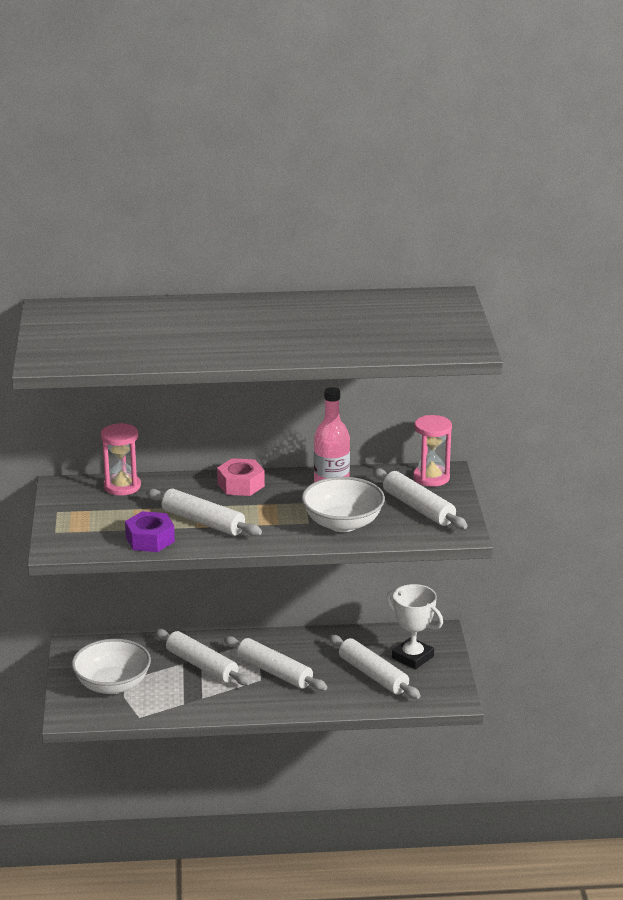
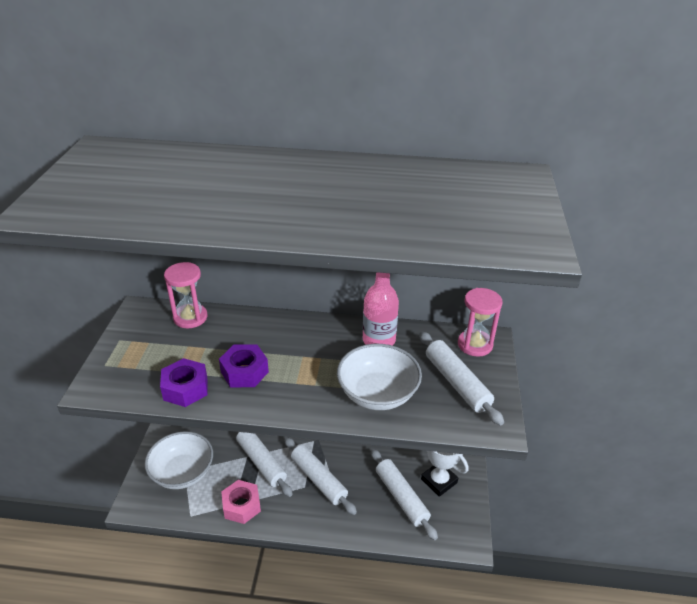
camera: 10 degrees right, 10 degrees up
white rolling pin [146,489,262,536] -> purple nut [219,345,269,387]
pink nut [217,458,265,496] -> pink nut moved to [221,480,261,524]

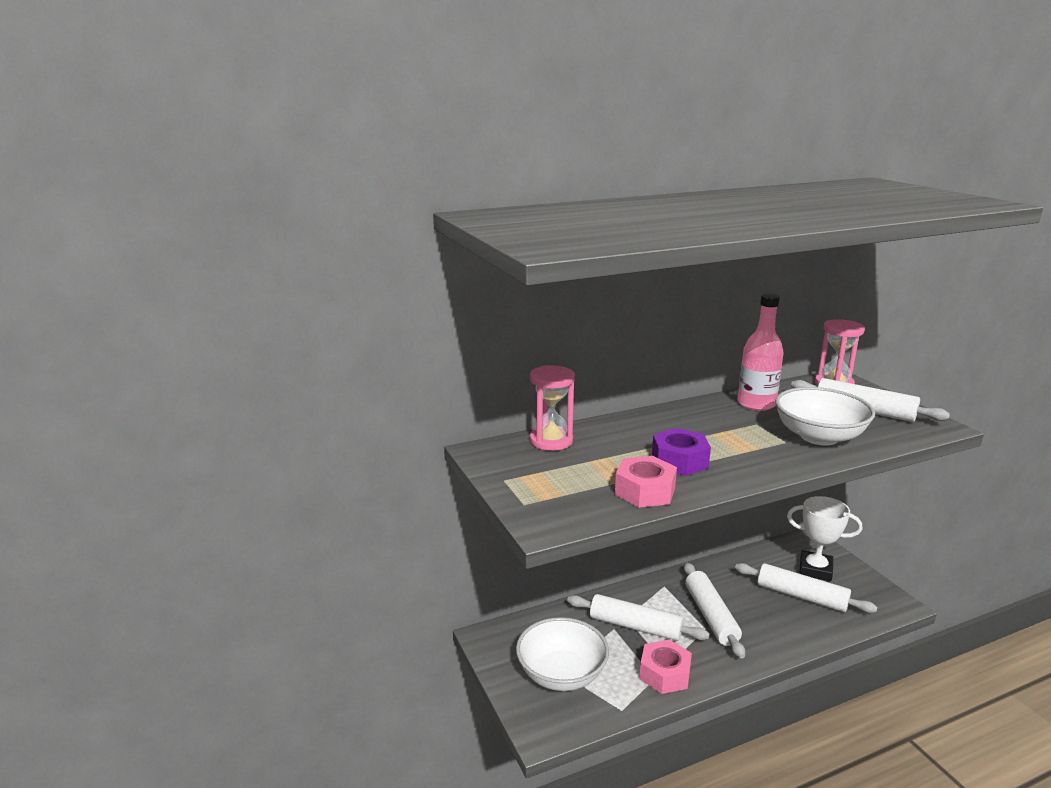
camera: 30 degrees left, 15 degrees down
purple nut [160,358,208,407] -> pink nut [615,456,677,508]
white rolling pin [284,437,357,515] -> white rolling pin turned 60 degrees clockwise [684,563,745,658]

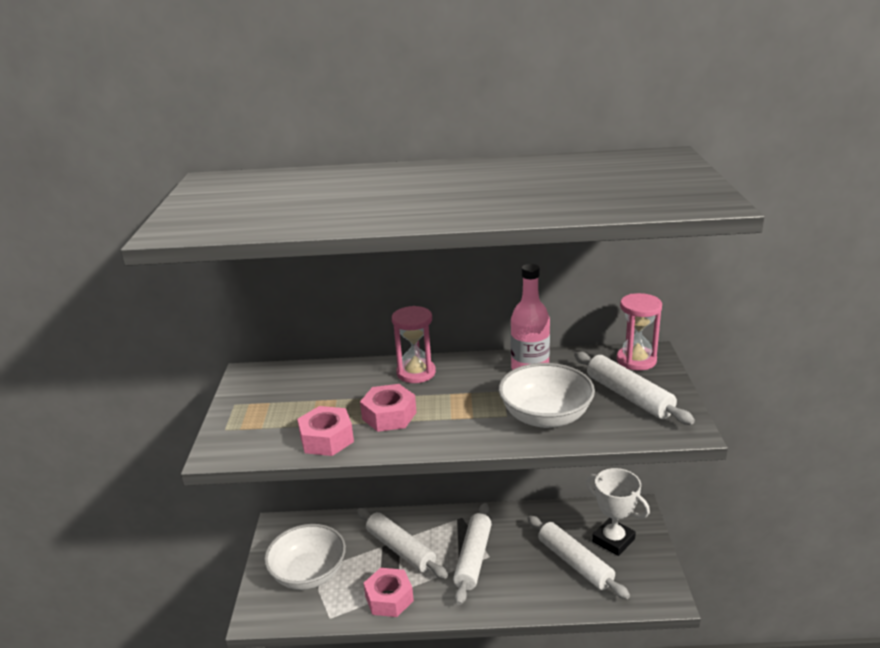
camera: 25 degrees right, 5 degrees up
pink hourglass [530,365,575,451] -> pink hourglass moved to [392,306,436,383]
purple nut [652,428,711,476] -> pink nut [360,384,417,432]

